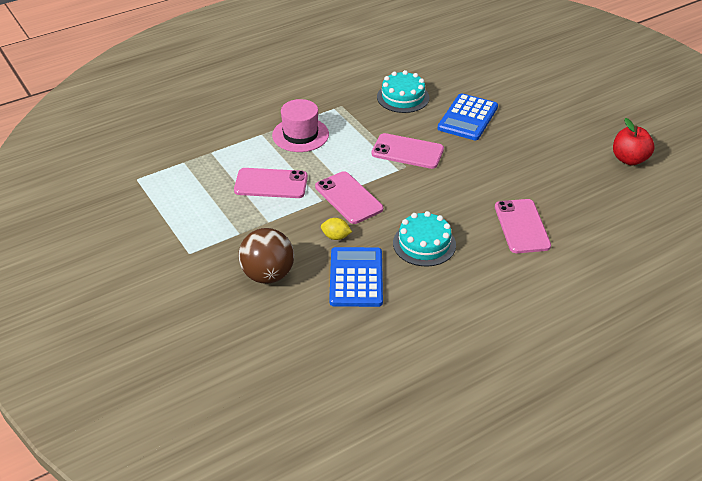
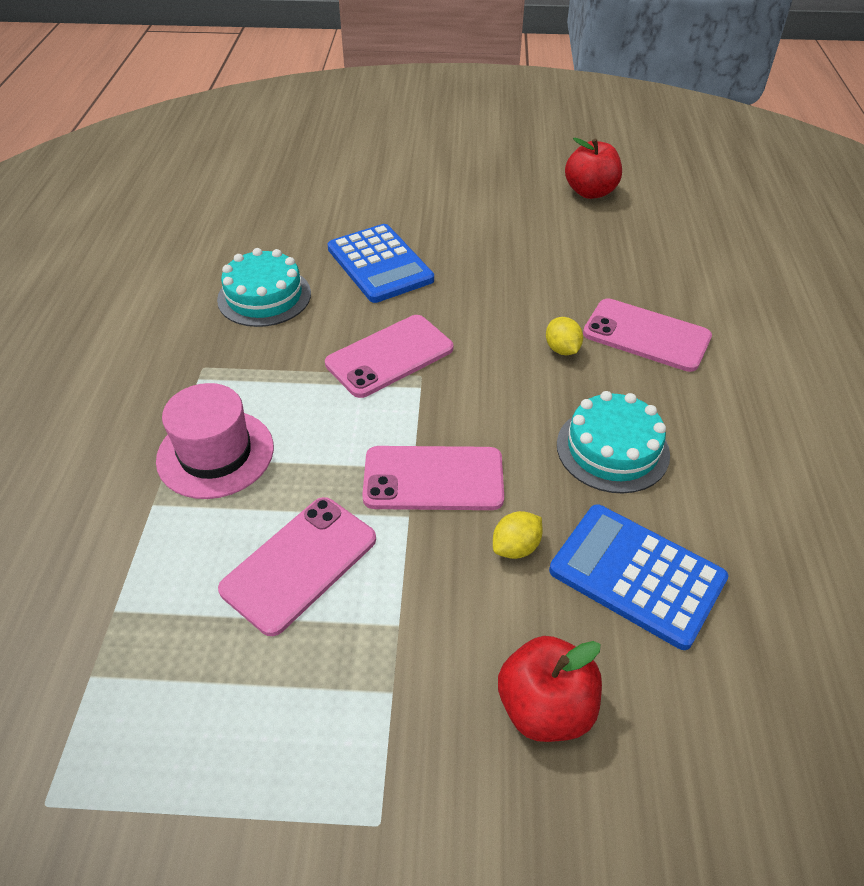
camera: 55 degrees left, 5 degrees up
brown ball [238,228,294,284] -> red apple [498,636,602,742]
none -> yellow lemon [546,317,583,355]

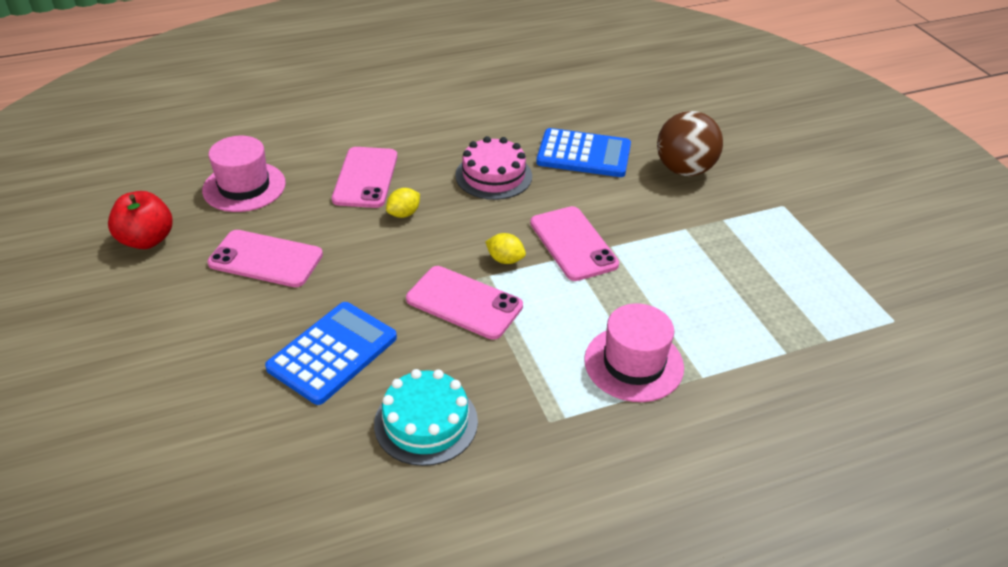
camera: 115 degrees left, 5 degrees down
pink phone [218,497,376,636] -> pink phone moved to [207,230,323,287]
yellow lemon [493,511,543,559] -> yellow lemon moved to [485,233,526,264]
red apple [498,636,602,742] -> brown ball [657,111,723,176]
blue calculator [549,504,728,650] -> blue calculator turned 90 degrees counterclockwise [536,128,631,177]
turquoise cake [557,391,670,493] -> pink cake [455,136,532,200]
none -> pink hat [202,136,286,212]

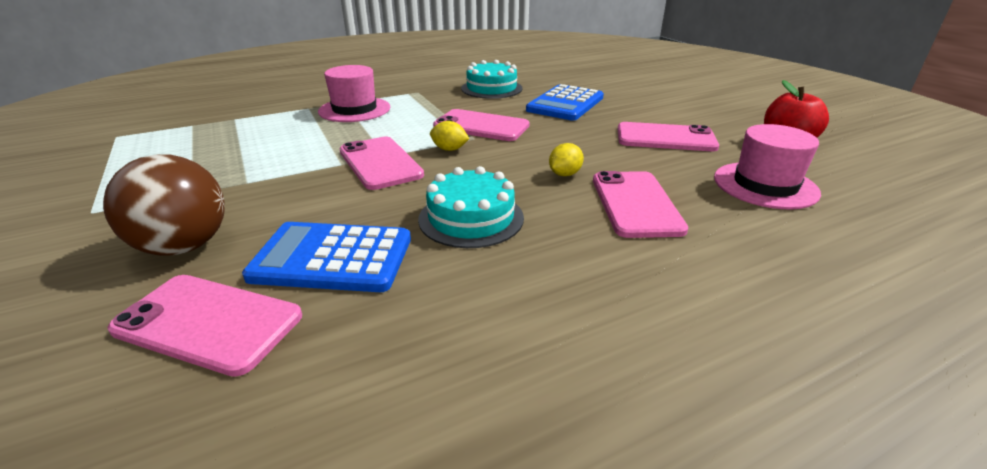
camera: 175 degrees right, 10 degrees down
pink cake [455,136,532,200] -> turquoise cake [418,166,524,248]
none -> pink phone [108,275,302,377]

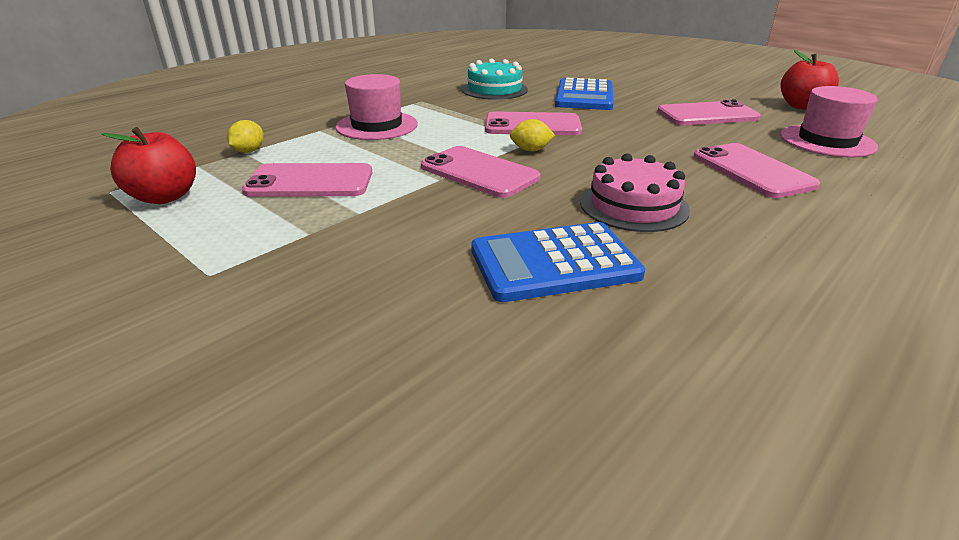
camera: 20 degrees left, 0 degrees up
brown ball [103,154,224,256] -> none
pink phone [108,275,302,377] -> pink phone moved to [242,163,372,197]
turquoise cake [418,166,524,248] -> pink cake [580,153,690,232]
yellow lemon [549,143,584,176] -> yellow lemon moved to [227,120,264,153]
none -> red apple [102,127,196,204]

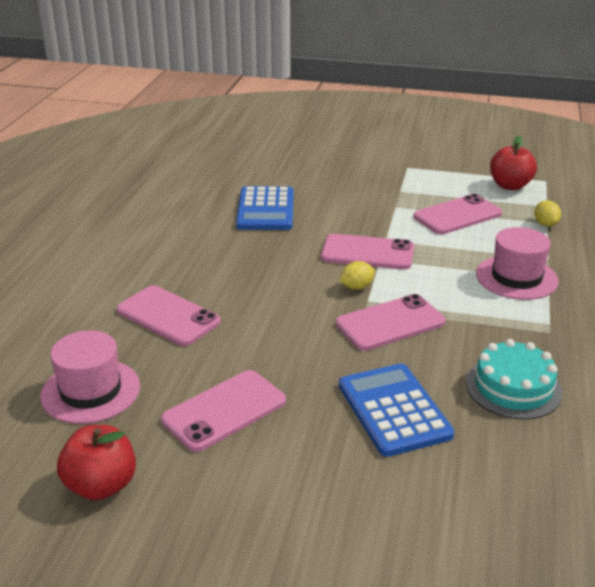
camera: 150 degrees right, 0 degrees up
blue calculator [471,222,645,302] -> blue calculator turned 135 degrees clockwise [236,186,294,230]
pink cake [580,153,690,232] -> none

